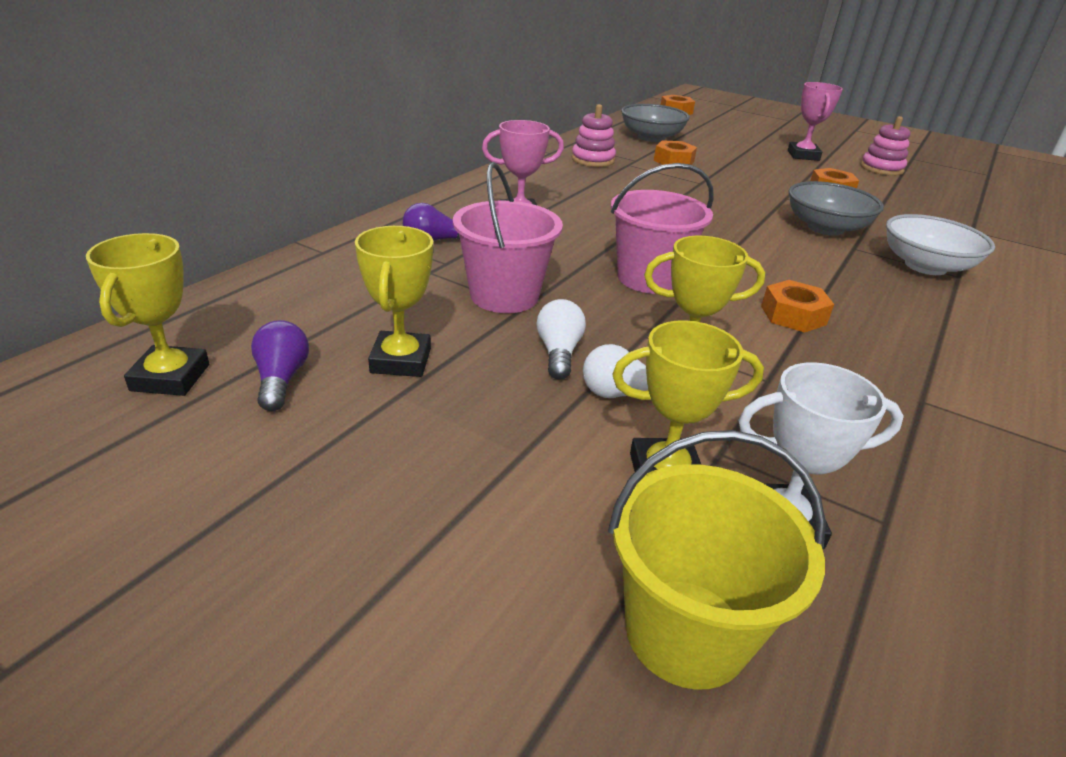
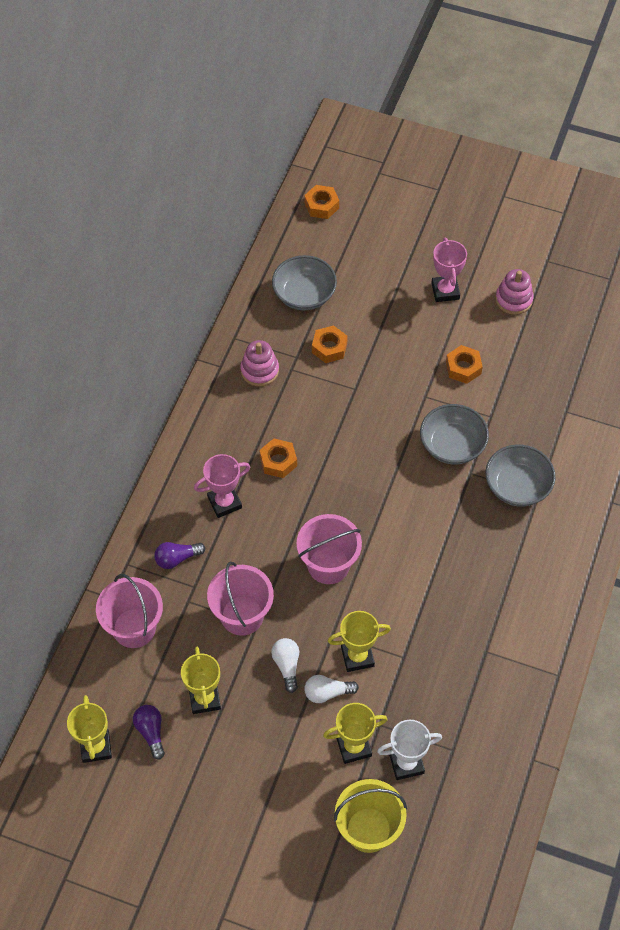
camera: 10 degrees left, 25 degrees up
orange nut [761,280,834,333] -> orange nut moved to [259,438,297,478]
white bowl [886,214,995,275] -> grey bowl [485,444,556,507]
none -> pink bucket [96,574,163,648]

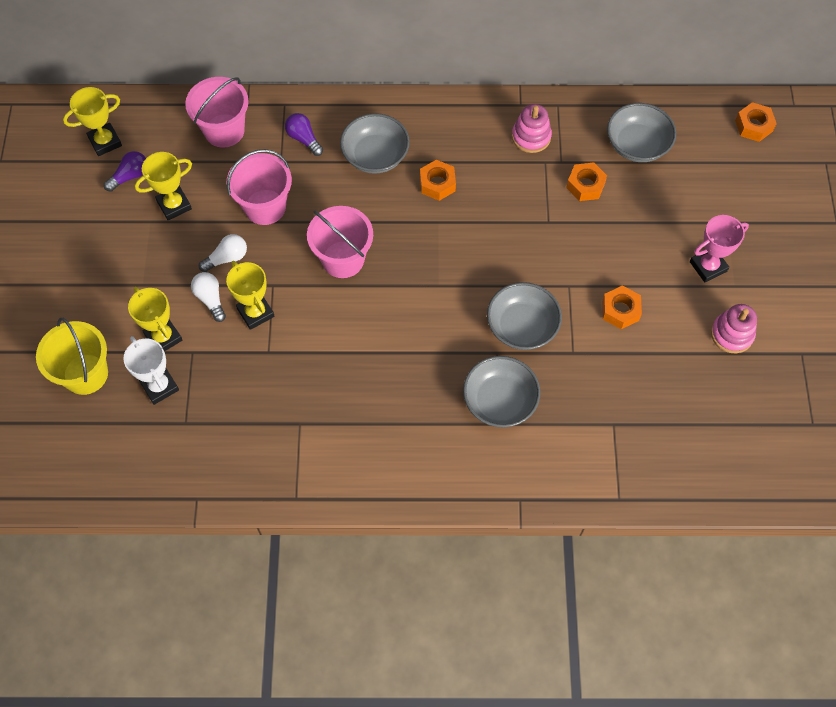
camera: 70 degrees right, 5 degrees up
pink trophy [194,454,250,518] -> grey bowl [340,113,410,174]

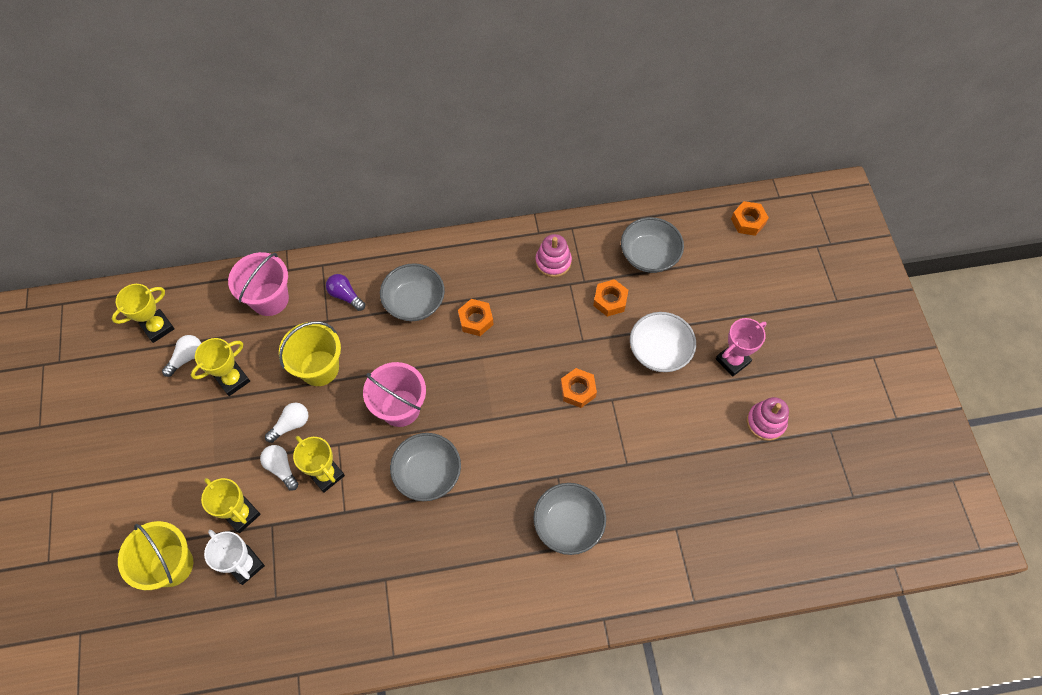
camera: 10 degrees left, 0 degrees up
purple light bulb [104,151,146,192] -> white light bulb [162,335,201,377]
pink bucket [227,149,292,225] -> yellow bucket [279,321,341,386]
grey bowl [487,282,562,350] -> grey bowl moved to [390,433,461,501]
orange nut [602,285,642,329] -> orange nut moved to [561,368,597,408]
none -> white bowl [630,312,696,372]

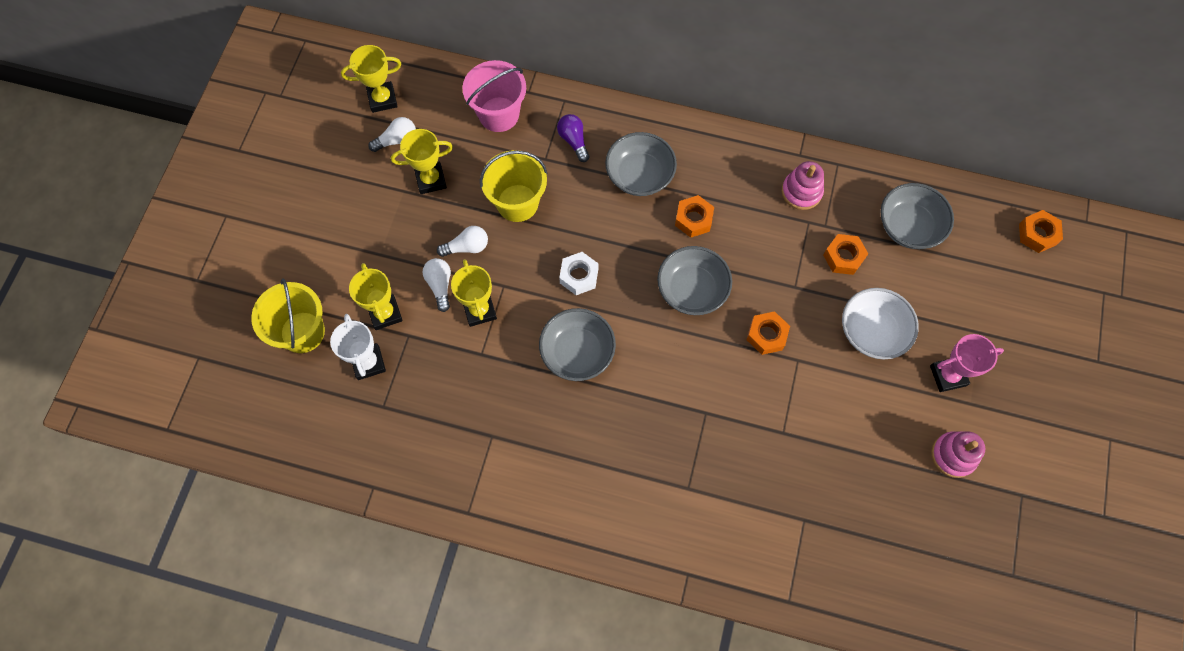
camera: 25 degrees right, 5 degrees up
pink bucket [363,362,426,427] -> white nut [559,252,598,295]
grey bowl [533,483,606,555] -> grey bowl moved to [657,246,732,315]

